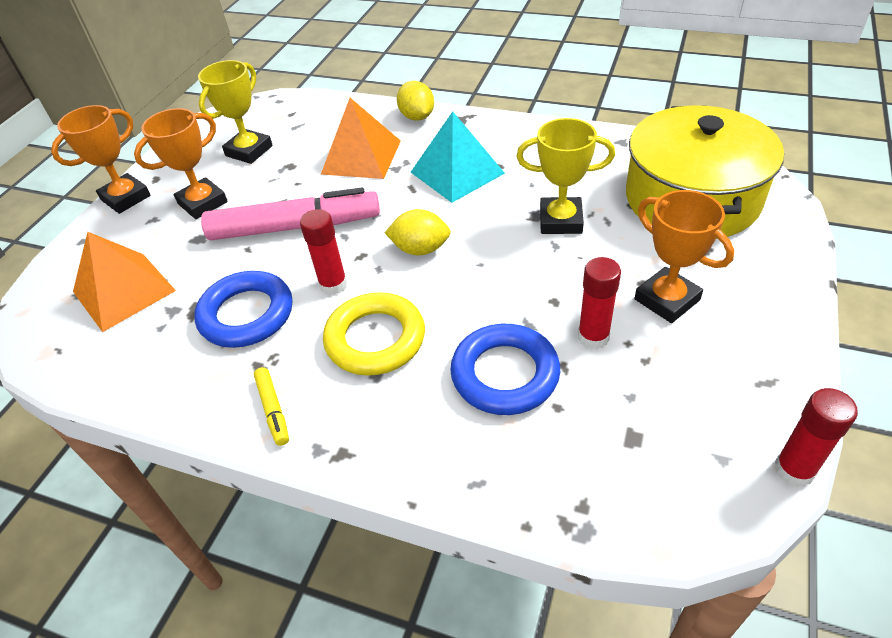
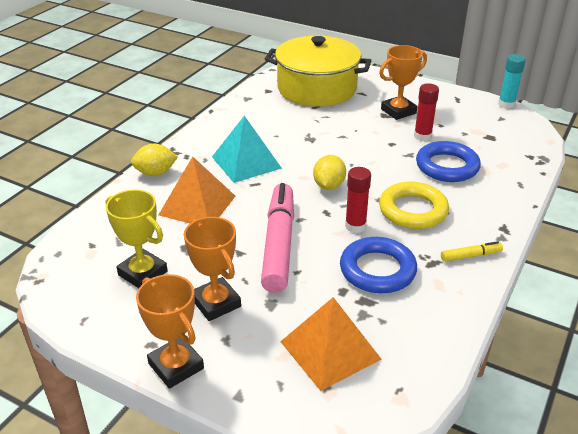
camera: 85 degrees left, 10 degrees down
yellow trophy [516,118,615,234] -> none
red glue stick [774,388,858,487] -> turquoise glue stick [498,54,526,109]

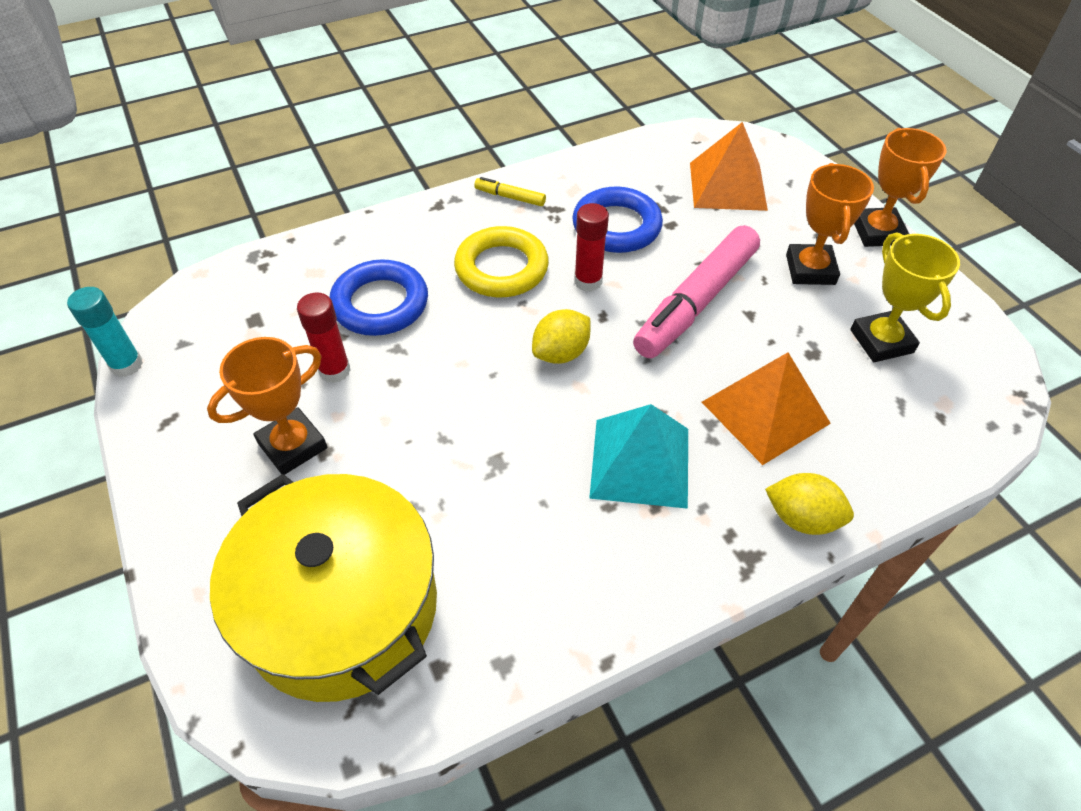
camera: 145 degrees left, 15 degrees up
orange trophy [379,45,427,120] -> orange trophy turned 45 degrees counterclockwise [207,337,327,475]

